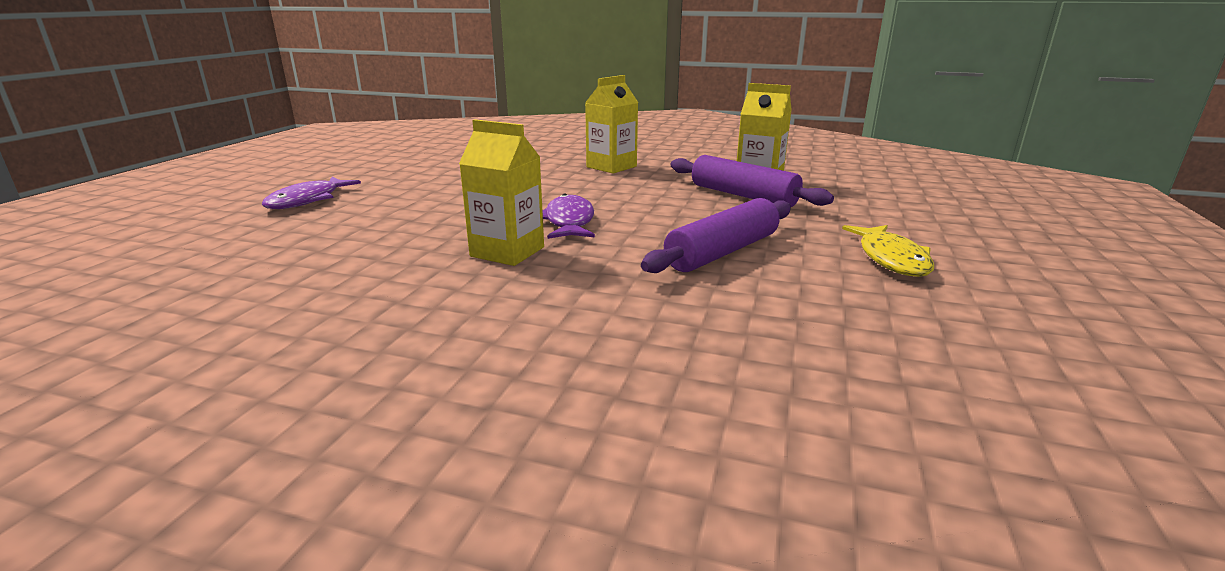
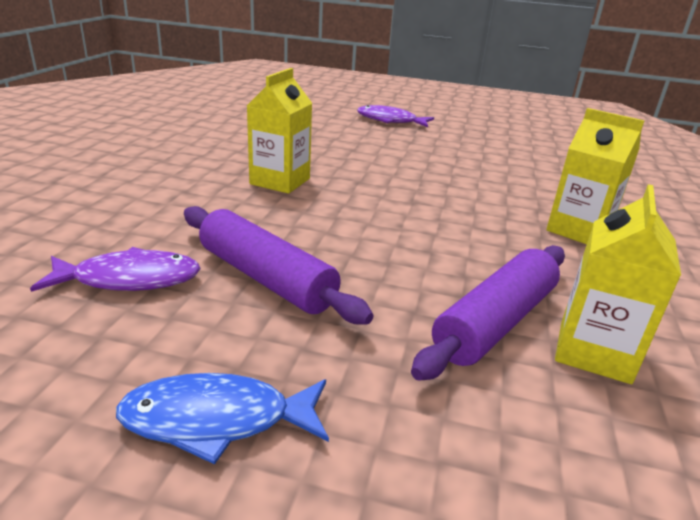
camera: 85 degrees right, 5 degrees up
purple fish [542,193,595,239] -> purple fish moved to [30,247,201,292]
yellow fish [842,225,934,277] -> blue fish [116,373,329,464]

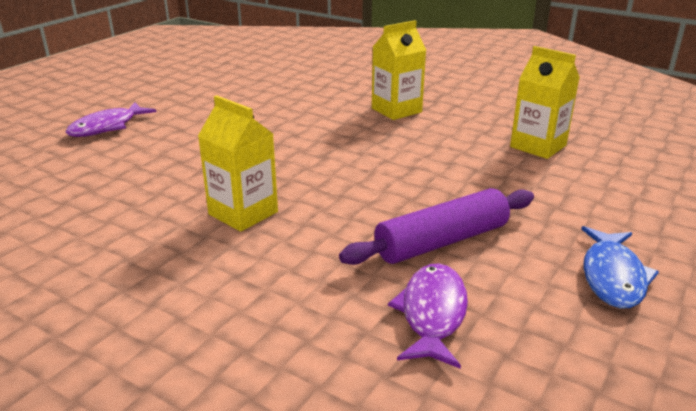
camera: 70 degrees left, 0 degrees up
purple rolling pin [411,245,565,381] -> none

